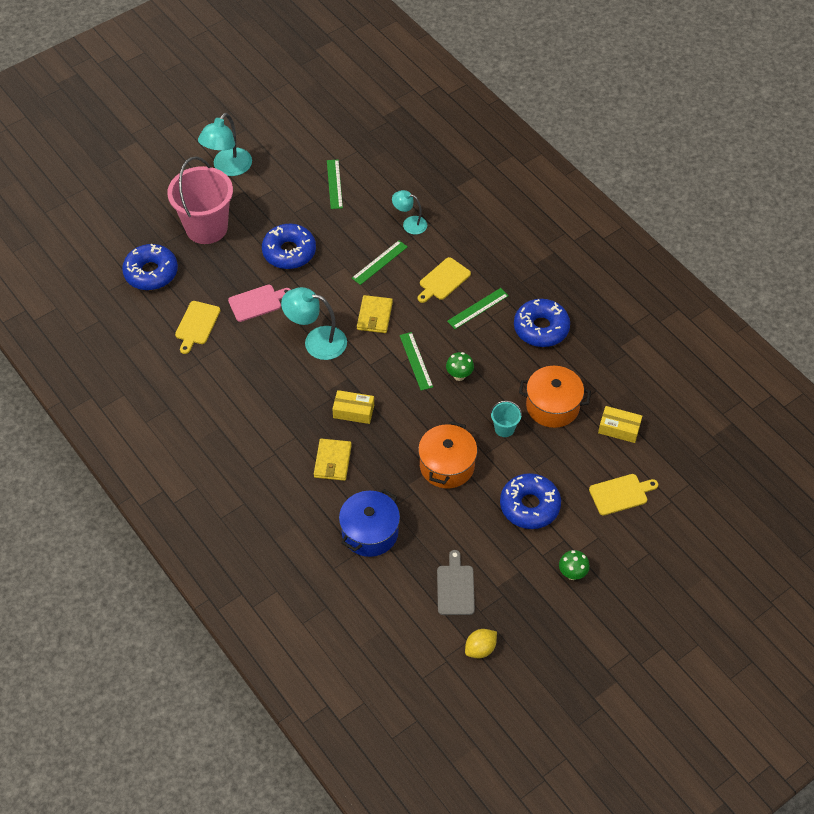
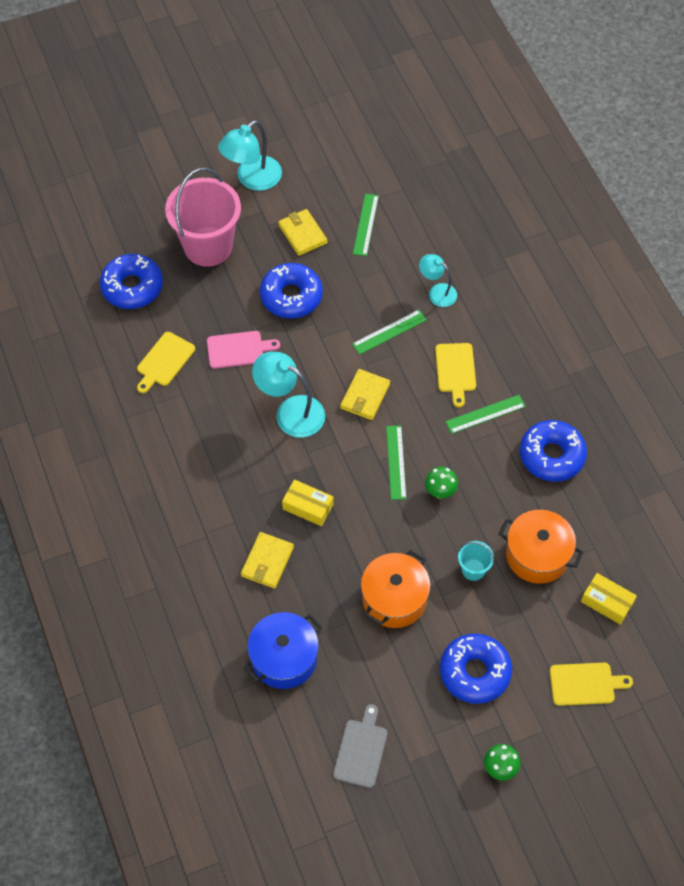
camera: 15 degrees right, 5 degrees up
yellow cutting board [418,257,471,303] -> yellow cutting board turned 60 degrees counterclockwise [435,343,476,407]
yellow lemon [465,629,497,658] -> none
none -> yellow wallet [278,209,327,256]

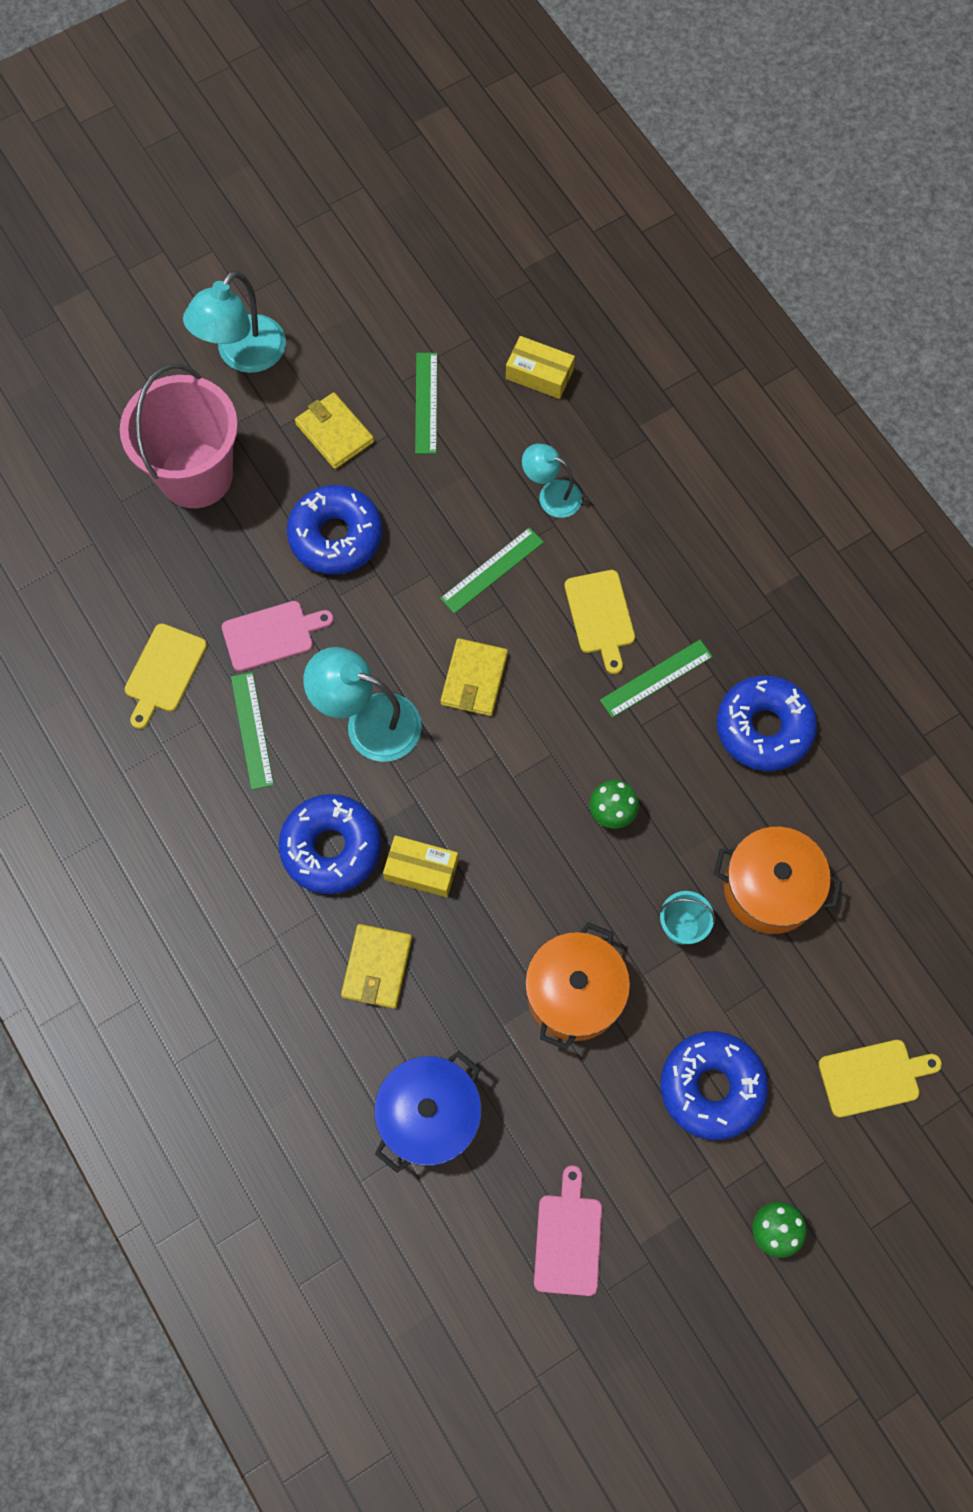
camera: 10 degrees left, 10 degrees up
blue donut [100,254,163,309] -> blue donut moved to [278,794,381,894]
grey cutting board [333,704,387,788] -> pink cutting board [534,1165,602,1296]
green ruler [386,426,407,500] -> green ruler moved to [231,672,274,790]
yellow box [581,573,637,625] -> yellow box moved to [506,336,575,399]

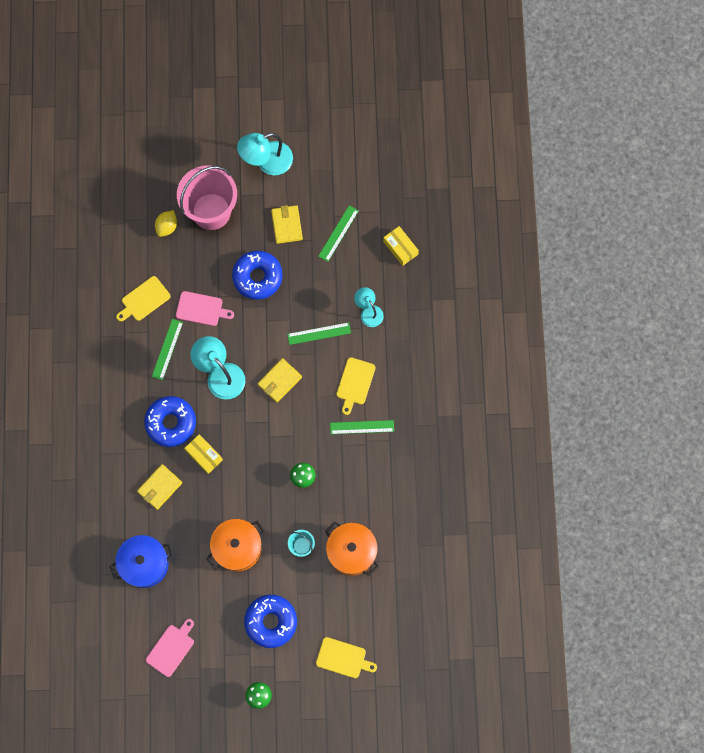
camera: 30 degrees right, 5 degrees up
blue donut [717,676,817,771] -> none
none -> yellow lemon [155,210,177,237]

